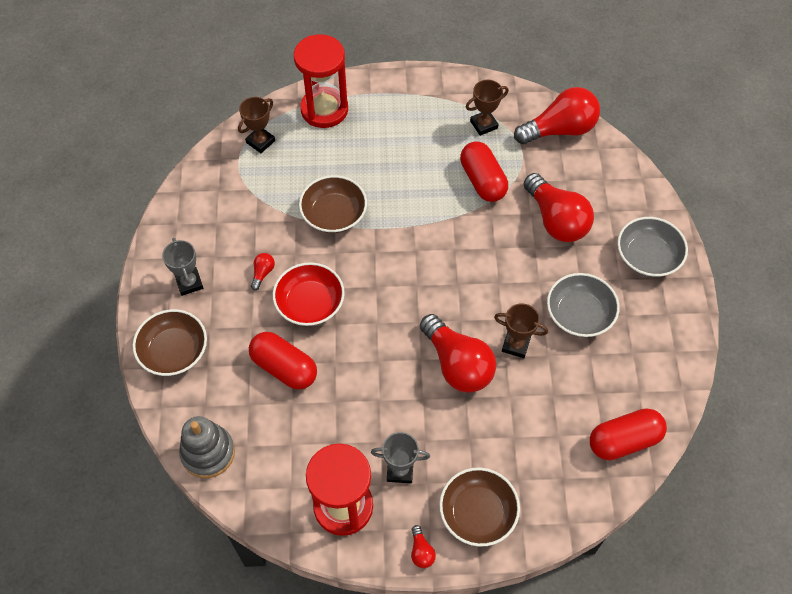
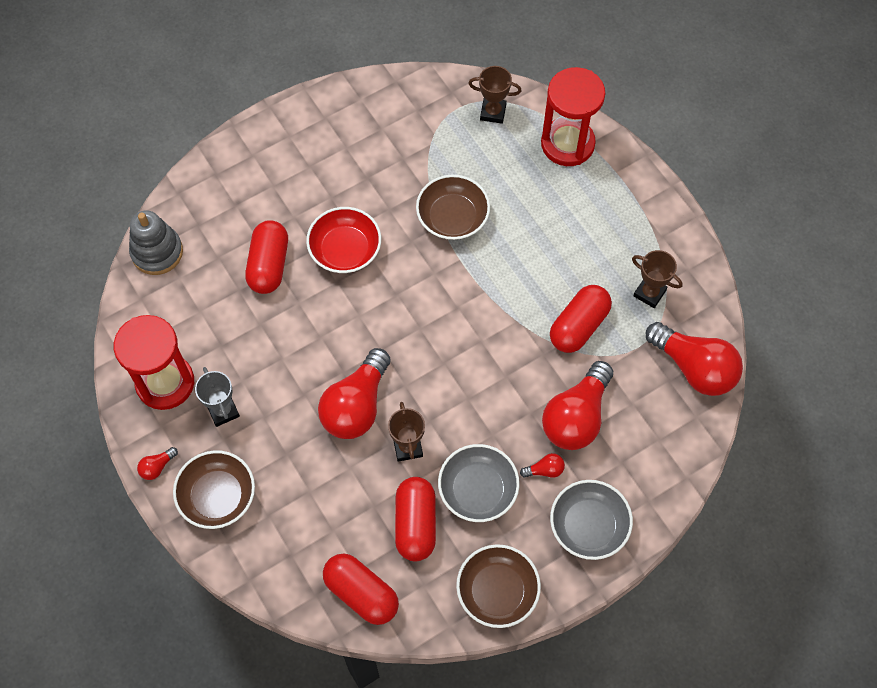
camera: 60 degrees right, 5 degrees up
brown bowl [133,309,207,376] -> brown bowl moved to [456,544,541,628]
grey trophy [162,238,203,296] -> none
red light bulb [251,253,275,290] -> red light bulb moved to [520,453,565,478]
none -> red capsule [395,477,436,561]

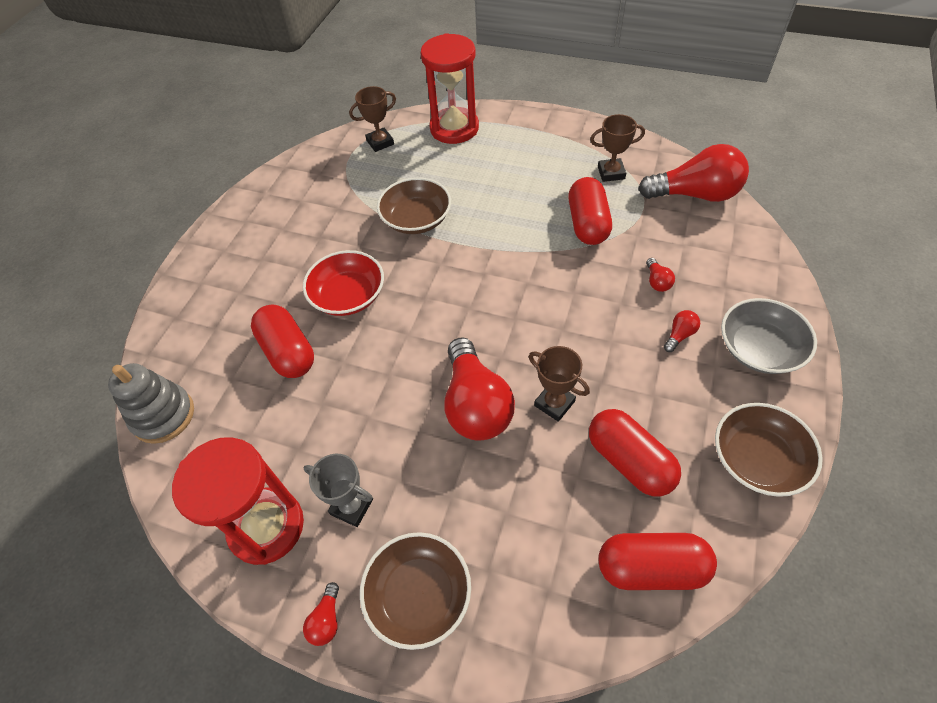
camera: 35 degrees left, 10 degrees down
grey bowl [438,444,520,522] -> none
red light bulb [542,361,613,450] -> red light bulb [646,258,675,292], size x0.41

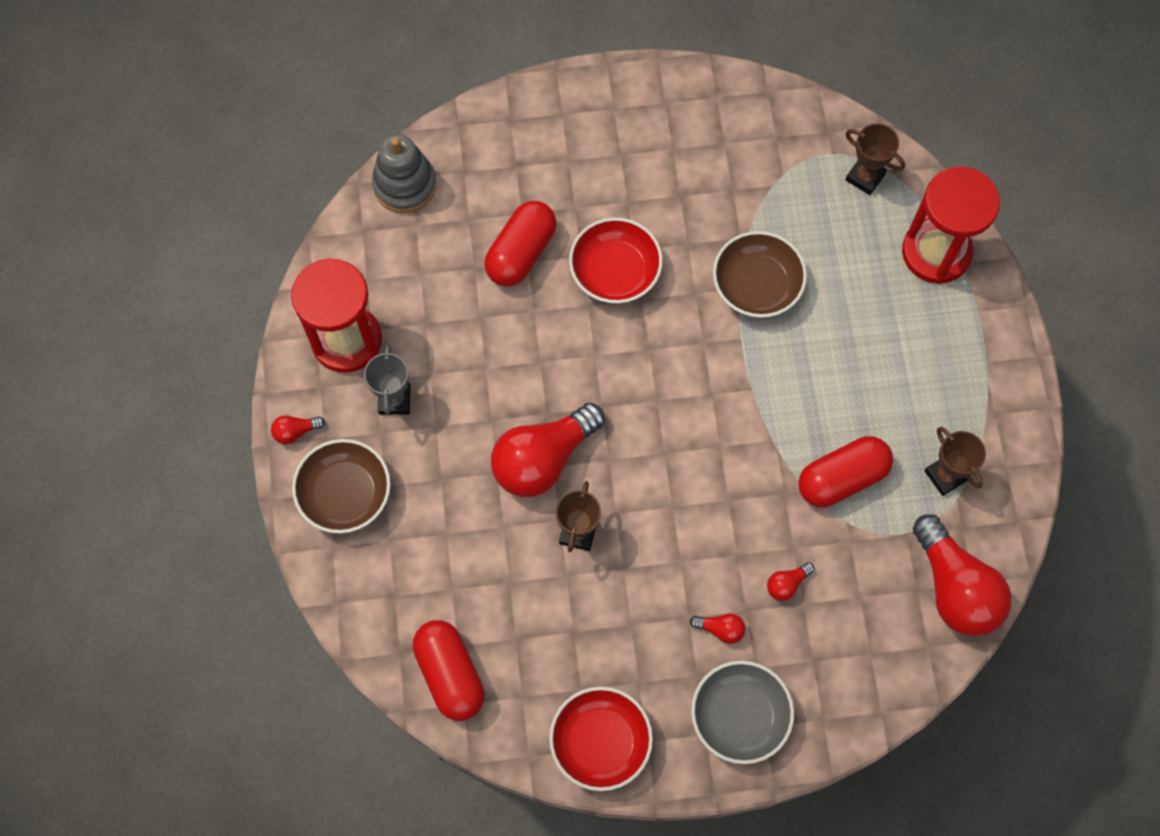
camera: 60 degrees right, 15 degrees up
red capsule [589,409,681,496] -> none
brown bowl [715,403,823,497] -> red bowl [549,686,653,791]

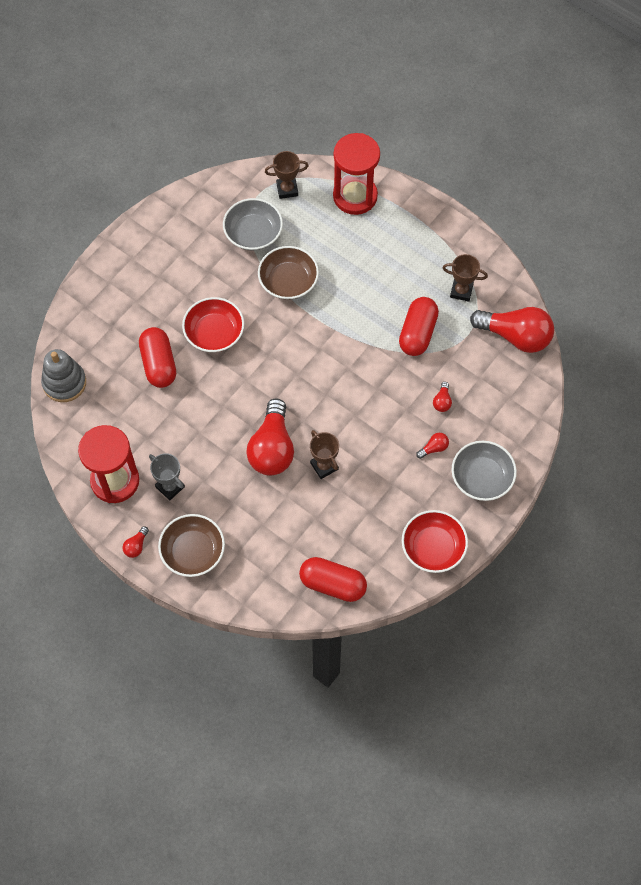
camera: 45 degrees left, 5 degrees down
none -> grey bowl [223,198,283,251]

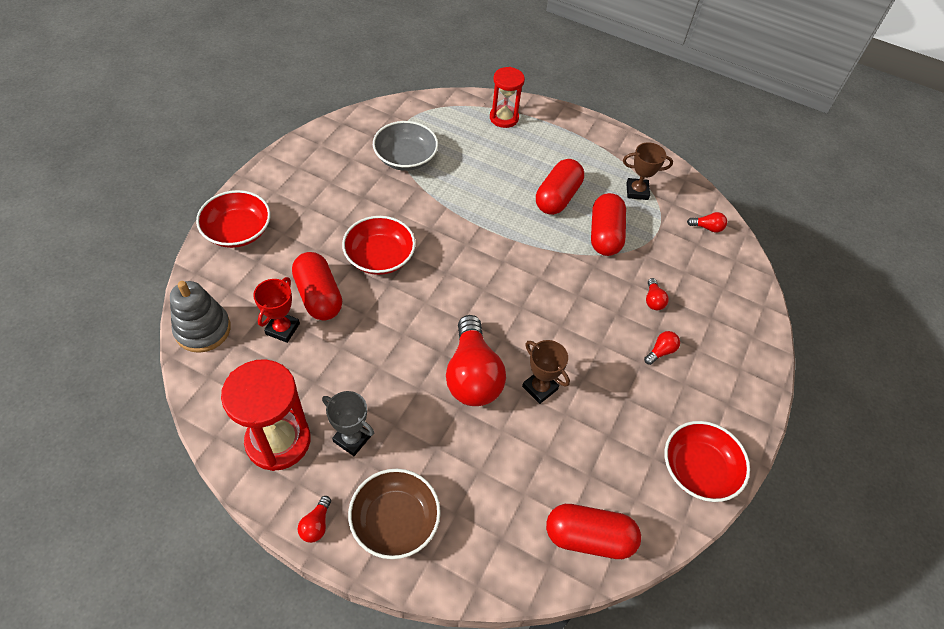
camera: 15 degrees left, 10 degrees down
brown bowl [258,246,319,300] -> none
brown trophy [265,151,308,199] -> none
red hourglass [333,133,380,215] -> red hourglass [490,67,525,128], size x0.64
grey bowl [452,441,517,501] -> none
red light bulb [470,307,554,353] -> red light bulb [687,212,727,233], size x0.41
none -> red bowl [196,190,271,248]
none -> red trophy [253,277,300,343]
none -> red capsule [536,159,584,215]

